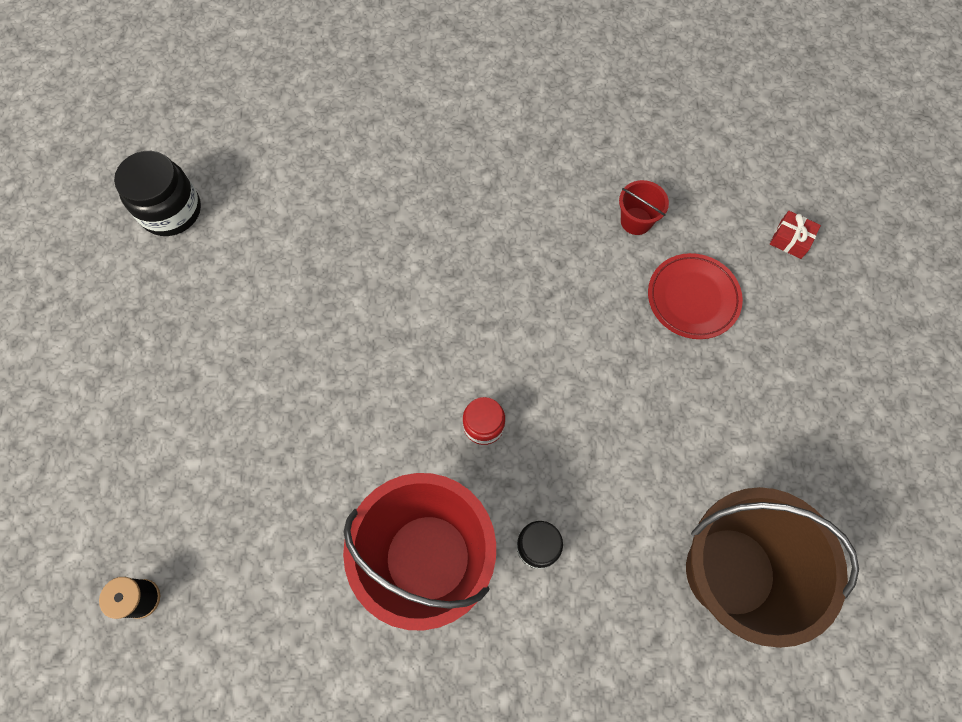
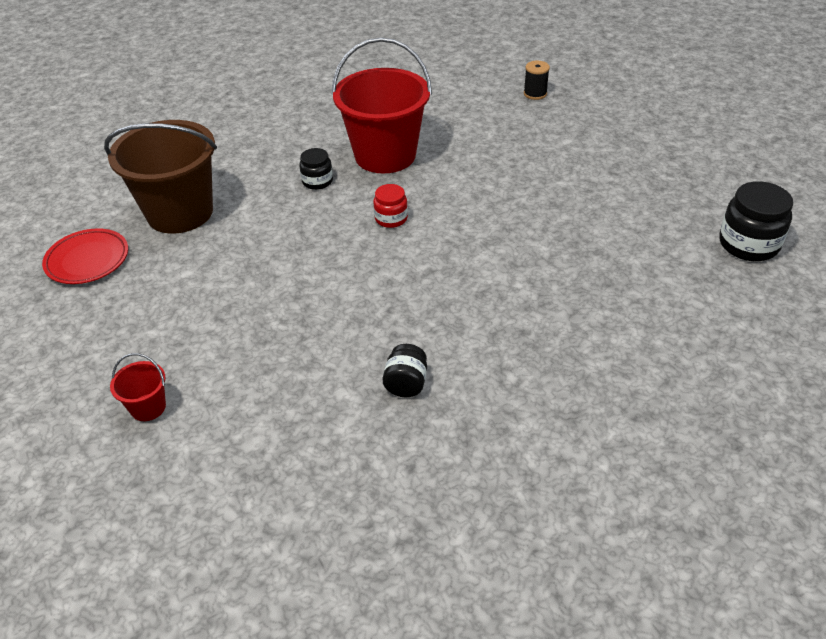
camera: 155 degrees right, 25 degrees down
red bucket [619,180,669,235] -> red bucket moved to [110,353,166,421]
red plate [648,253,743,339] -> red plate moved to [42,228,128,284]
red gift [770,211,821,259] -> none
none -> black jar [382,344,427,397]

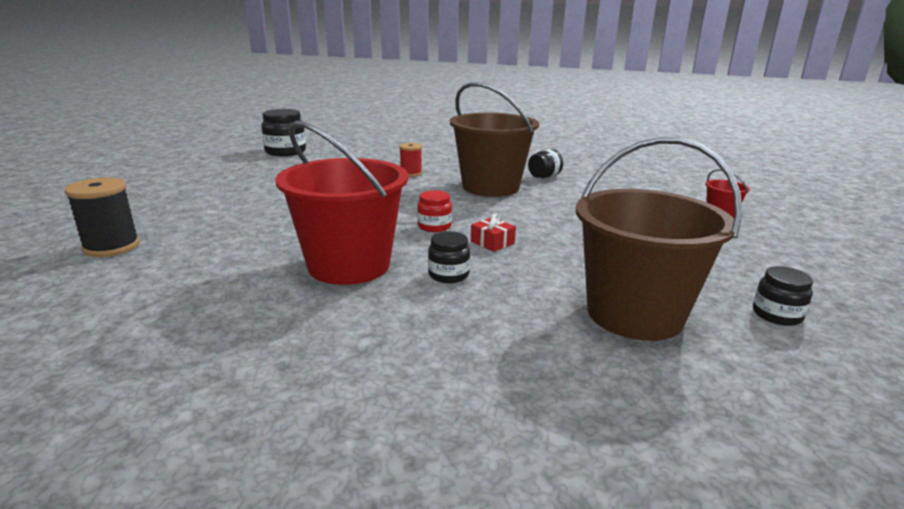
camera: 140 degrees left, 20 degrees down
red plate [42,228,128,284] -> black jar [753,266,813,326]
black spool [524,61,550,100] -> black spool [65,177,140,257], size x1.56
none -> red spool [399,143,422,177]
none -> brown bucket [450,82,539,197]
none -> red gift [471,214,516,252]

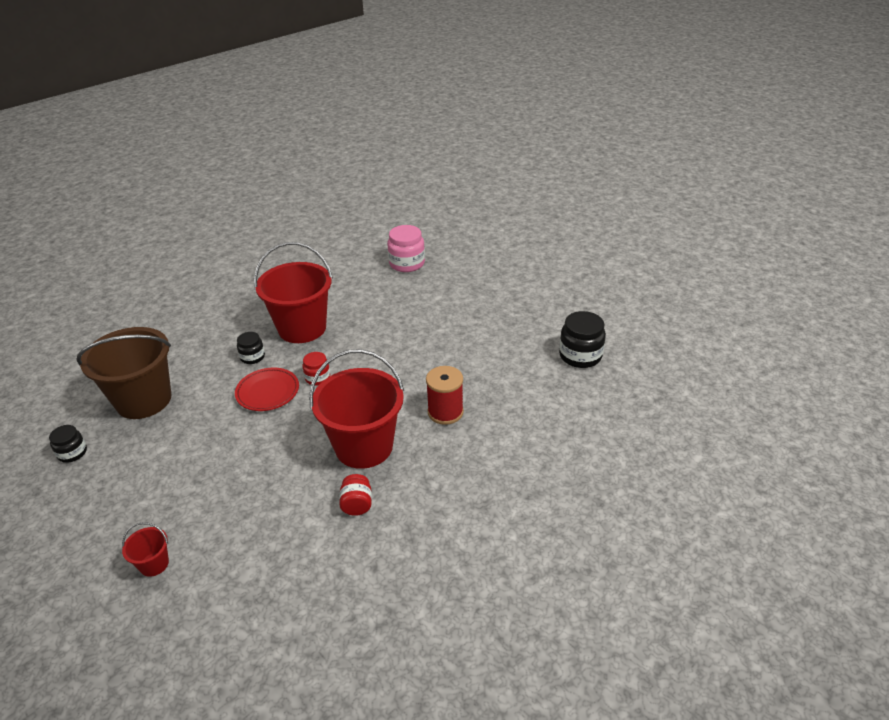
camera: 125 degrees right, 15 degrees up
black spool [65,177,140,257] -> pink jar [387,225,425,272]
red spool [399,143,422,177] -> red spool [426,366,464,425], size x1.56
brown bucket [450,82,539,197] -> red bucket [309,349,404,469]
red gift [471,214,516,252] -> red plate [235,367,299,411]
black jar [528,149,563,178] -> red jar [339,474,372,516]

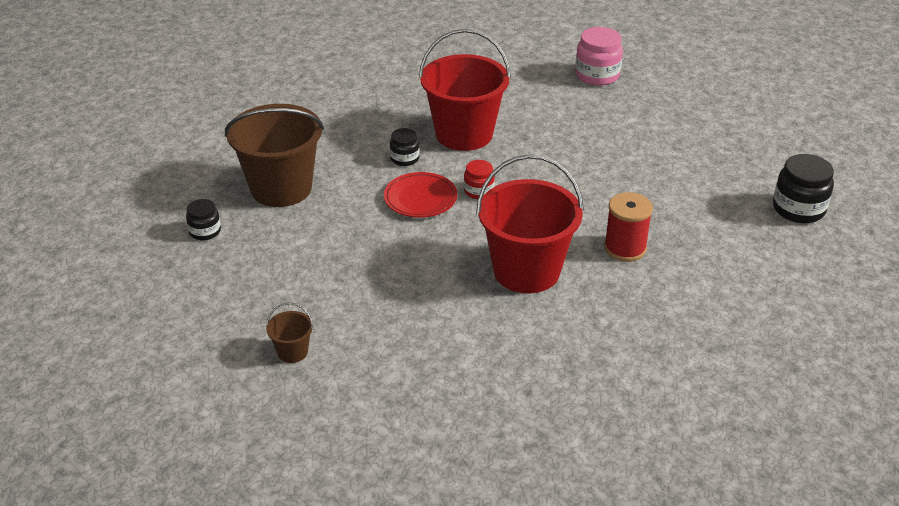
camera: 10 degrees right, 0 degrees up
red bucket [122,522,169,577] -> brown bucket [266,302,313,363]
red jar [339,474,372,516] -> none

